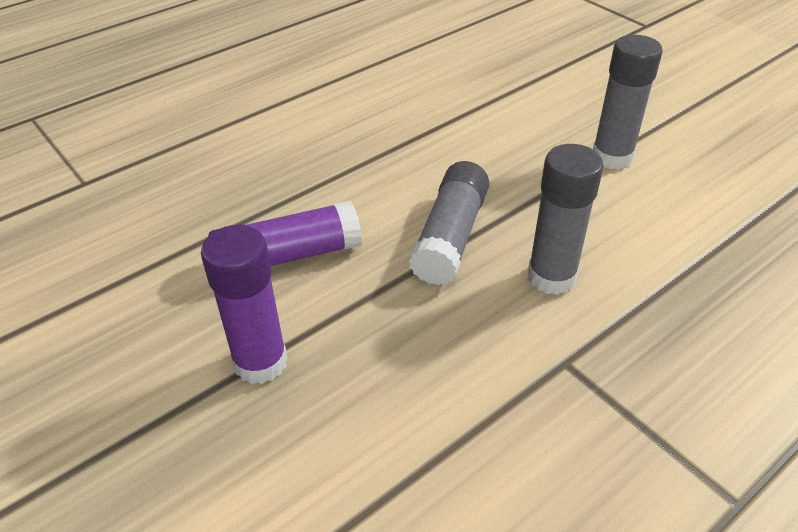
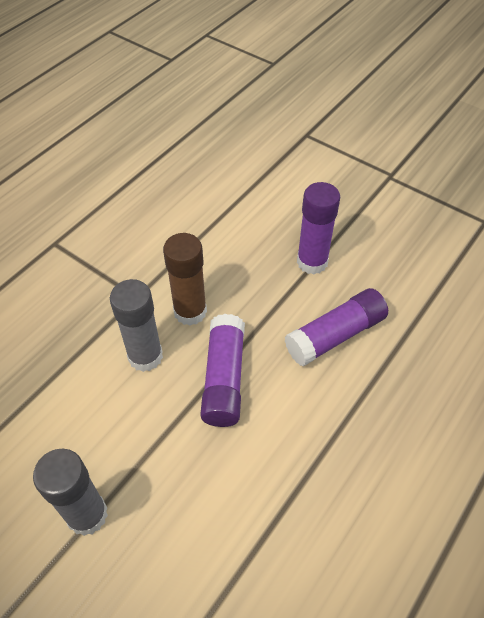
camera: 165 degrees right, 10 degrees up
grey glue stick [409,161,489,285] -> purple glue stick [200,314,245,427]
none -> brown glue stick [163,233,207,326]

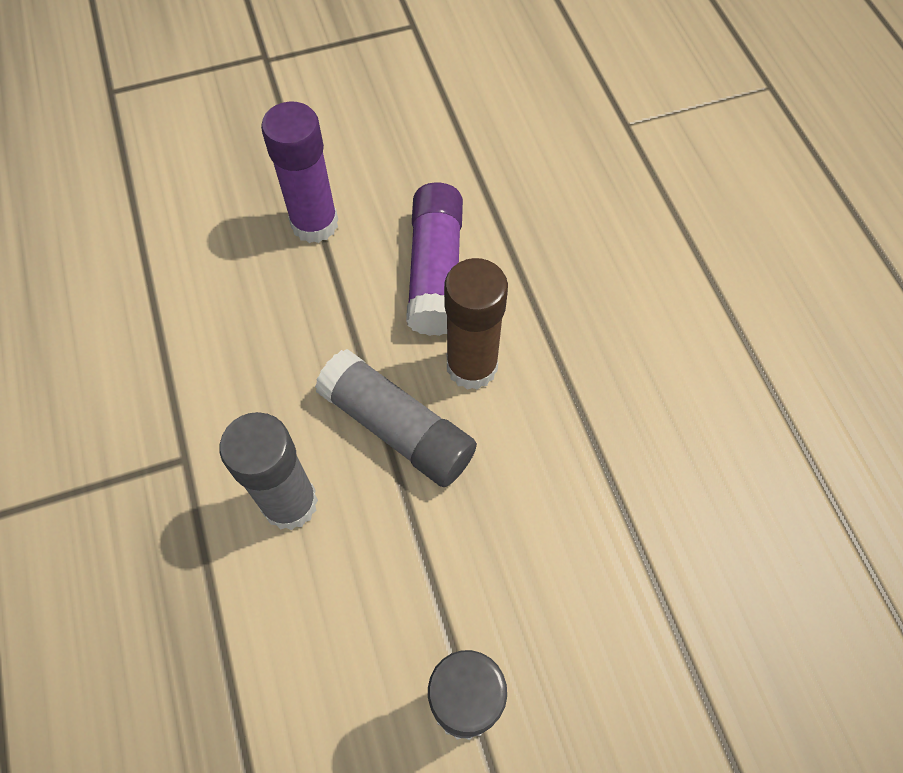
camera: 55 degrees left, 10 degrees up
brown glue stick [163,233,207,326] -> brown glue stick moved to [444,258,508,390]
purple glue stick [200,314,245,427] -> grey glue stick [315,349,477,487]

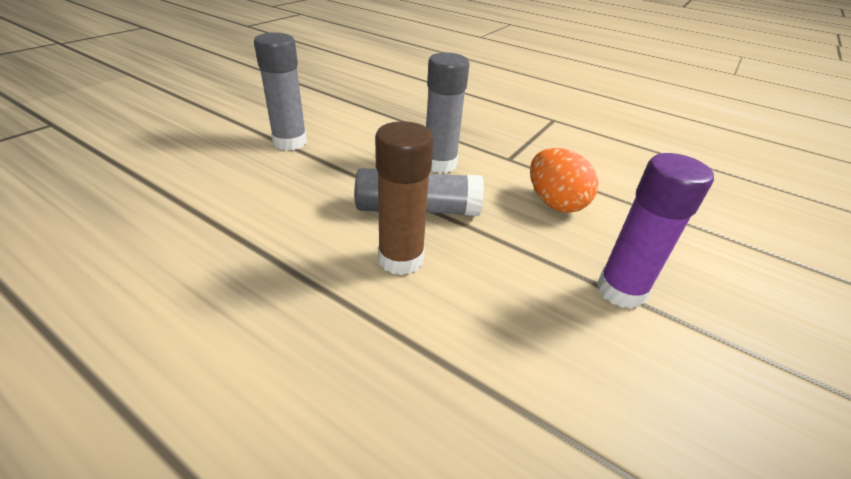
camera: 140 degrees right, 25 degrees down
purple glue stick [406,182,463,336] -> none
none -> orange egg [530,148,598,213]

